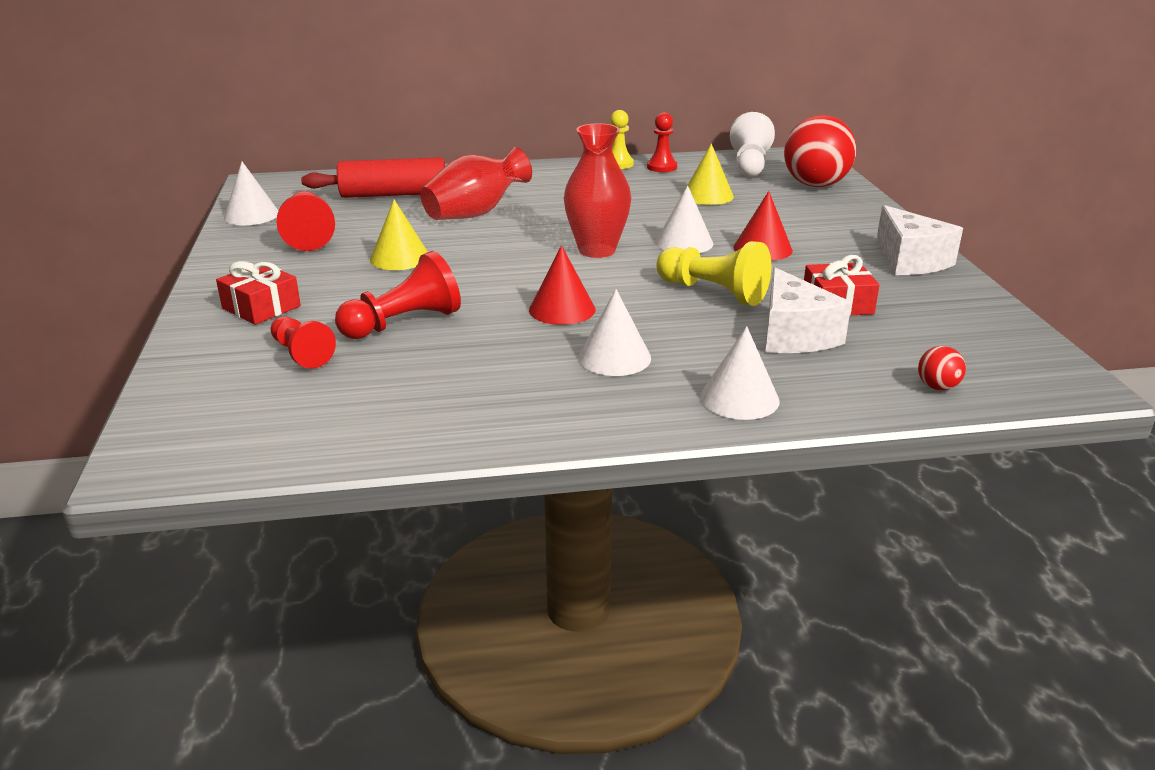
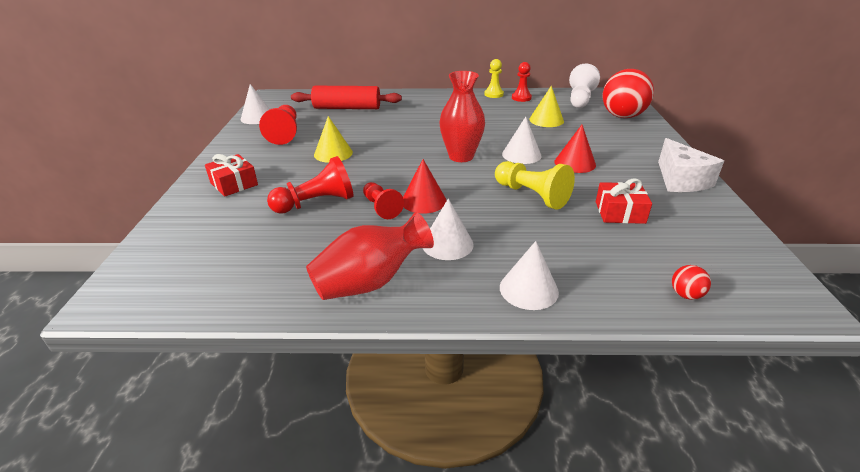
camera: 10 degrees right, 5 degrees up
red pawn [271,316,336,369] -> red pawn moved to [363,182,404,219]
red vase [420,147,532,220] -> red vase moved to [306,212,434,300]
white cheese [765,267,851,353] -> none

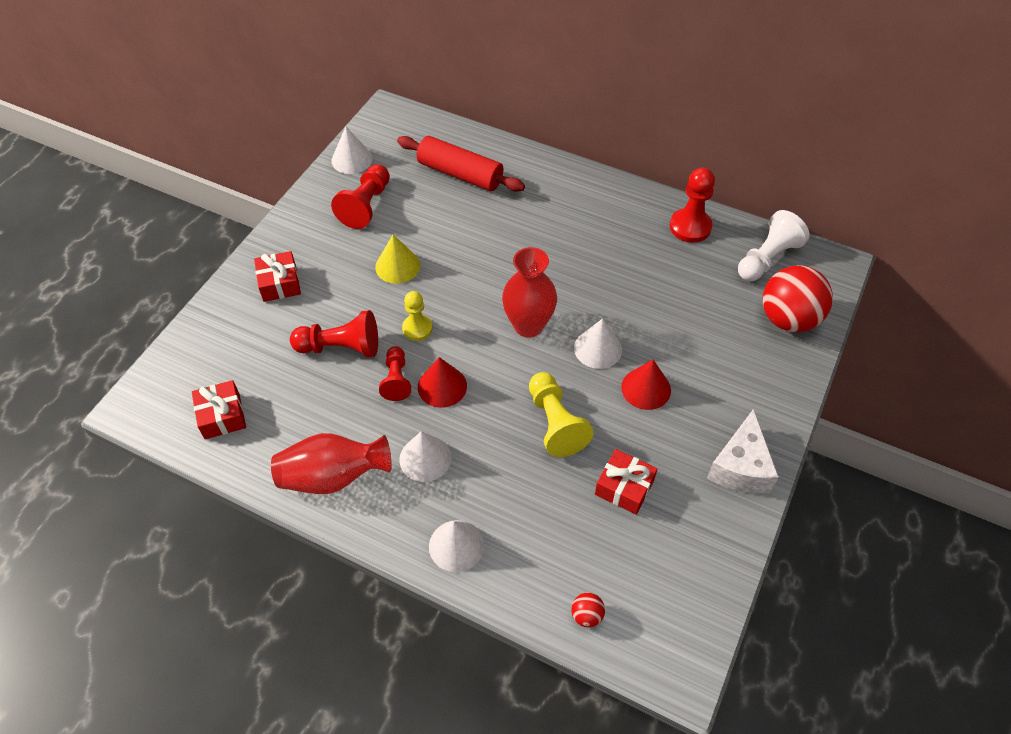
camera: 25 degrees right, 20 degrees up
yellow pawn [484,59,504,98] -> yellow pawn moved to [402,291,432,341]
red pawn [512,62,532,102] -> red pawn [670,168,715,243], size x1.50
yellow cone [529,86,564,127] -> none
none -> red gift [192,380,246,439]

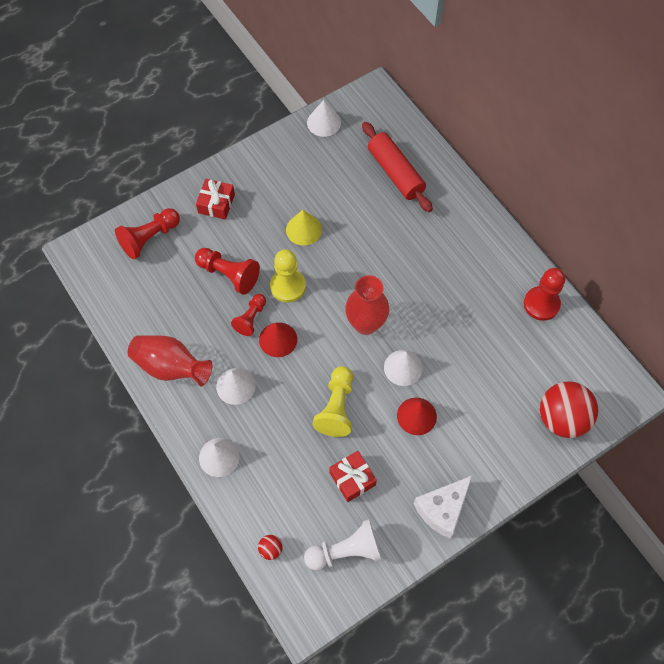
camera: 30 degrees right, 10 degrees up
red gift [192,380,246,439] -> none
red pawn [331,164,390,229] -> red pawn moved to [115,208,180,259]
yellow pawn [402,291,432,341] -> yellow pawn [270,249,306,303], size x1.50
white pawn [738,210,809,281] -> white pawn moved to [304,519,382,570]

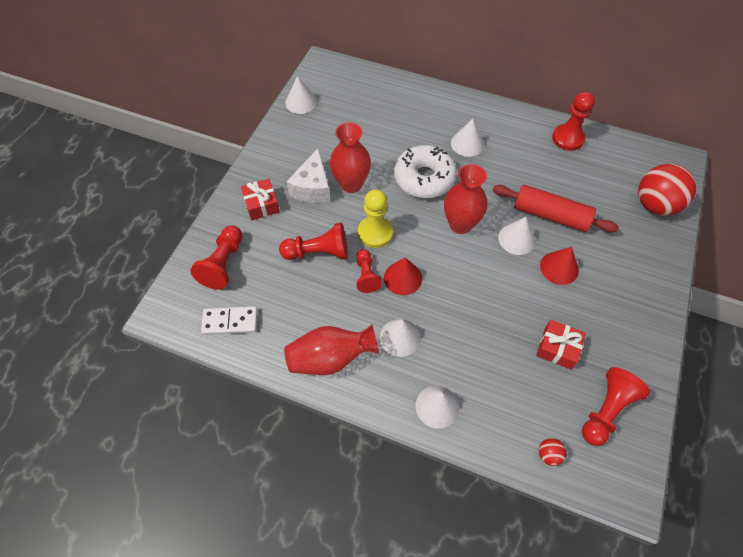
camera: 35 degrees left, 5 degrees down
yellow cone [286,210,322,246] -> red vase [330,122,371,193]
white pawn [304,519,382,570] -> red pawn [582,367,650,446]
yellow pawn [313,366,353,437] -> none
red rolling pin [362,122,433,212] -> red rolling pin moved to [493,185,619,232]
white cheese [414,476,472,539] -> white cheese moved to [286,149,330,203]
none -> white domino [201,306,257,335]
none -> white donut [394,145,457,198]
none -> white cone [451,119,484,157]

